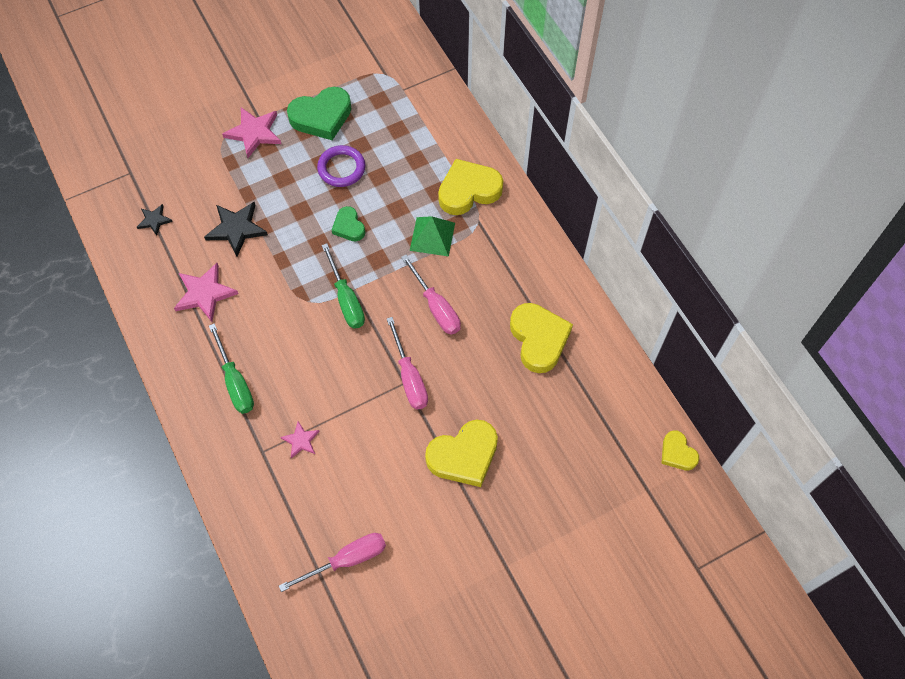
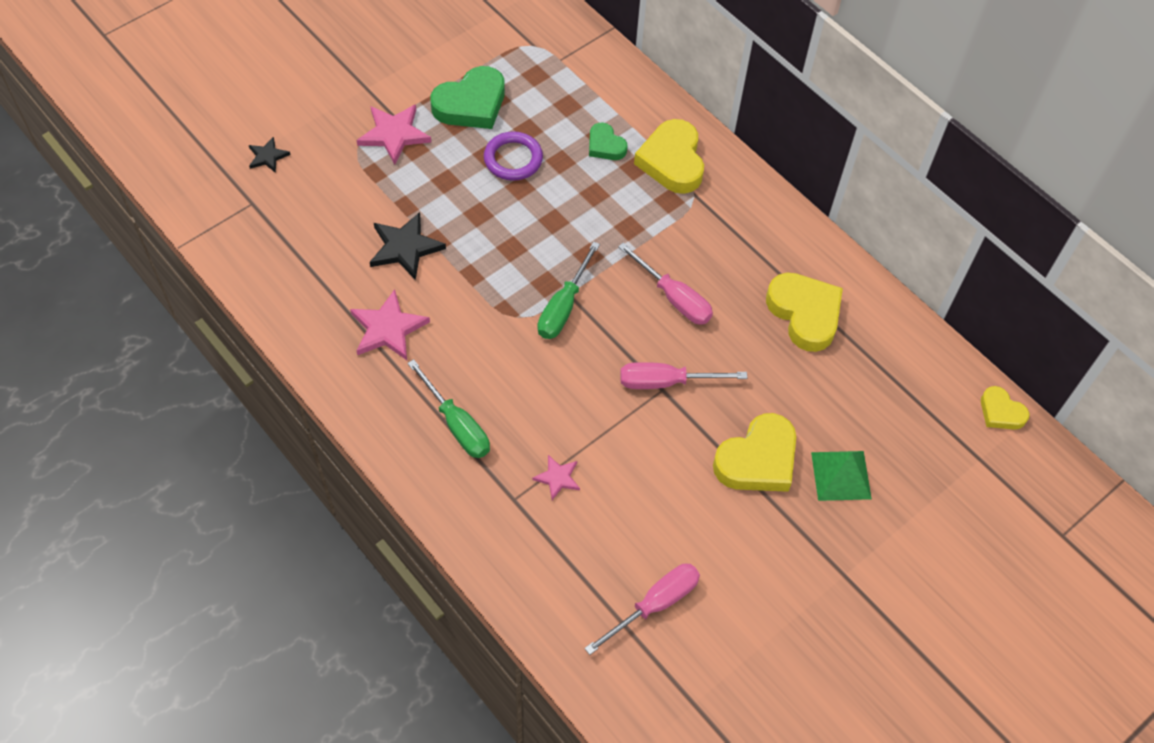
camera: 15 degrees left, 5 degrees down
black star [137,204,173,236] -> black star moved to [249,137,290,173]
green screwdriver [322,243,365,328] -> green screwdriver turned 60 degrees clockwise [538,241,600,339]
green heart [332,206,365,241] -> green heart moved to [589,123,628,160]
pink screwdriver [387,317,428,410] -> pink screwdriver turned 120 degrees clockwise [620,362,747,389]
green pyramid [410,216,455,256] -> green pyramid moved to [811,451,872,501]
yellow heart [438,159,503,215] -> yellow heart turned 60 degrees counterclockwise [634,119,704,194]

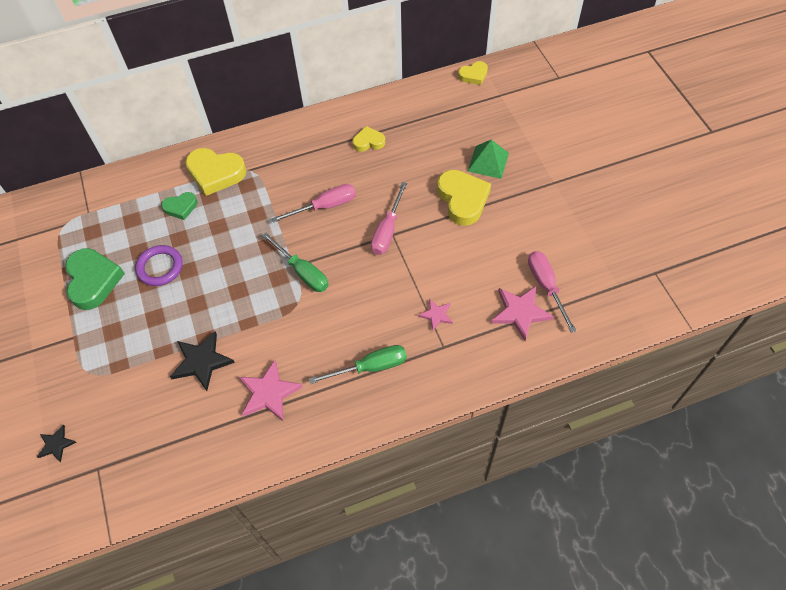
camera: 65 degrees left, 0 degrees up
pink star [357,104,431,164] -> pink star moved to [491,286,554,341]
yellow heart [766,273,843,352] -> yellow heart [353,126,385,152], size x0.56

